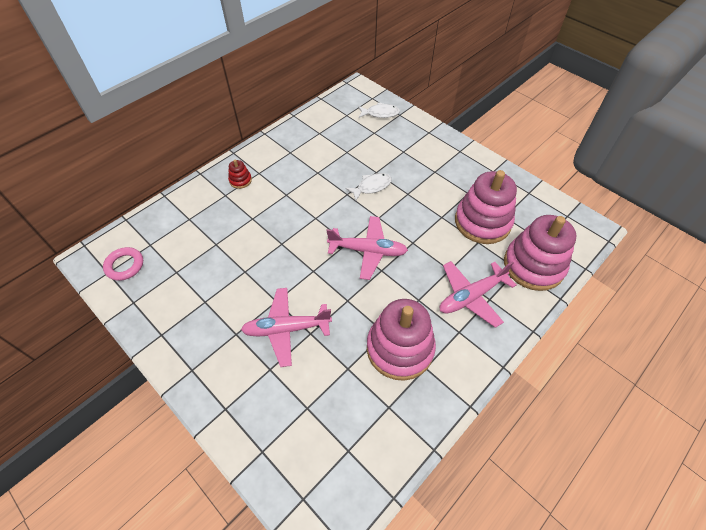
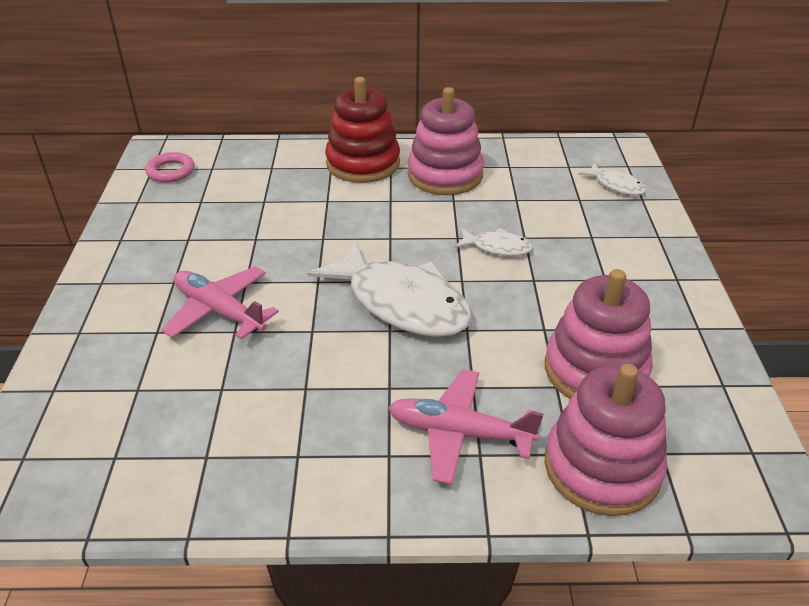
camera: 45 degrees right, 15 degrees down
red stacking toy [228,159,252,189] -> red stacking toy [325,77,400,183], size x2.35
pink plane [326,216,408,280] -> white fish [307,240,472,337]
pink stacking toy [367,299,436,381] -> pink stacking toy moved to [408,87,484,195]

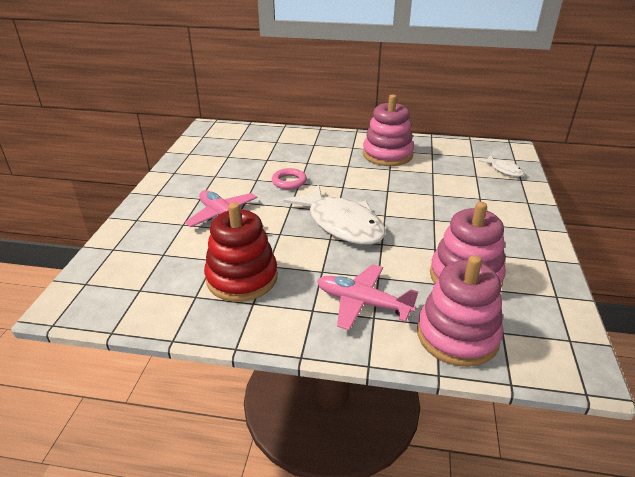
camera: 10 degrees right, 5 degrees down
pink ring [145,152,195,183] -> pink ring moved to [272,168,307,190]
red stacking toy [325,77,400,183] -> red stacking toy moved to [204,203,278,302]
white fish [455,228,533,256] -> none

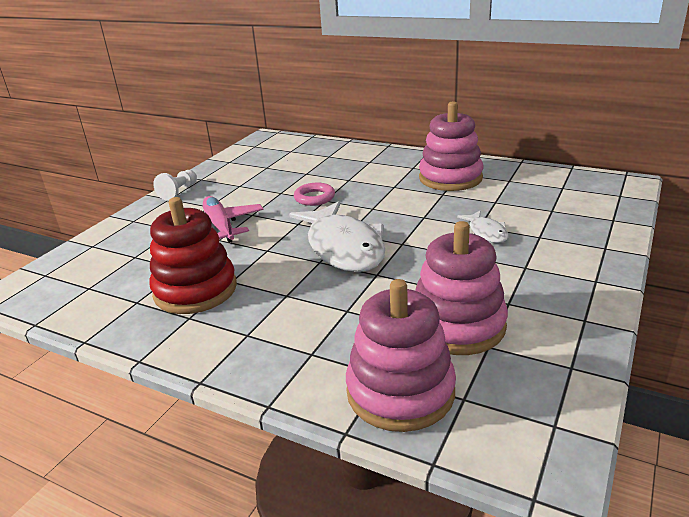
camera: 20 degrees right, 5 degrees down
pink plane [317,264,419,331] -> none
white fish [478,155,524,177] -> white fish moved to [457,210,509,243]
none -> white pawn [153,170,197,201]

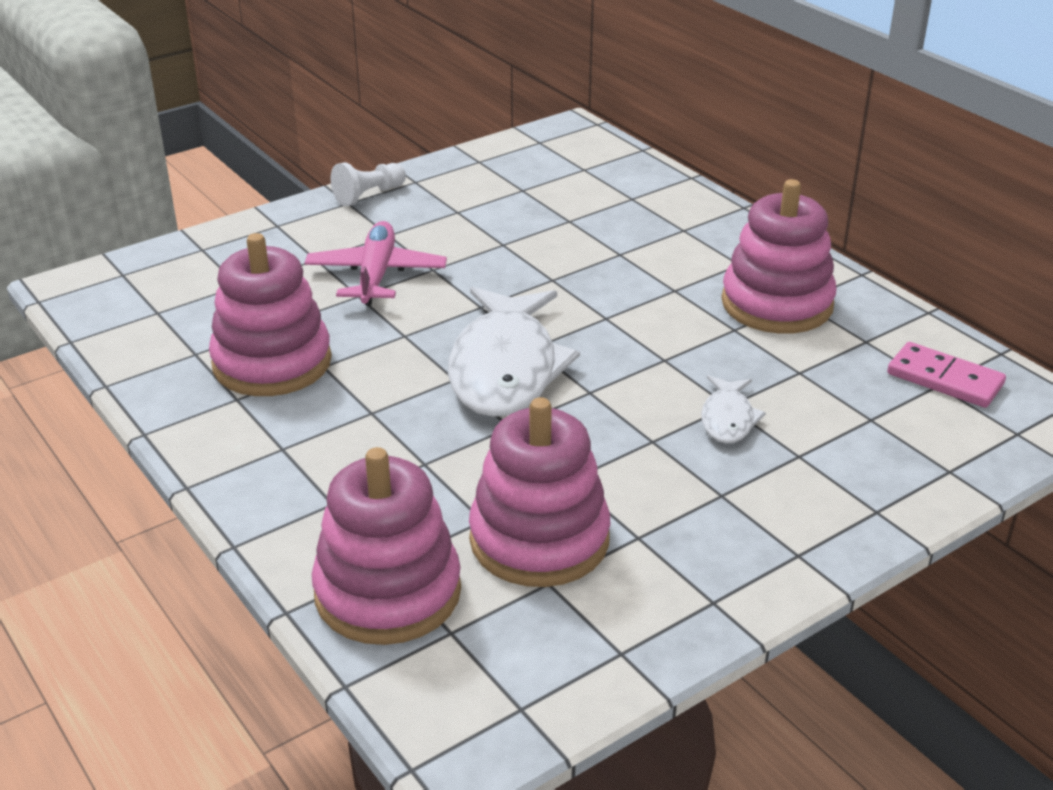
camera: 25 degrees right, 5 degrees up
red stacking toy [149,197,237,314] -> pink stacking toy [209,233,332,396]
pink ring [294,183,335,206] -> none
none -> pink domino [887,342,1006,408]

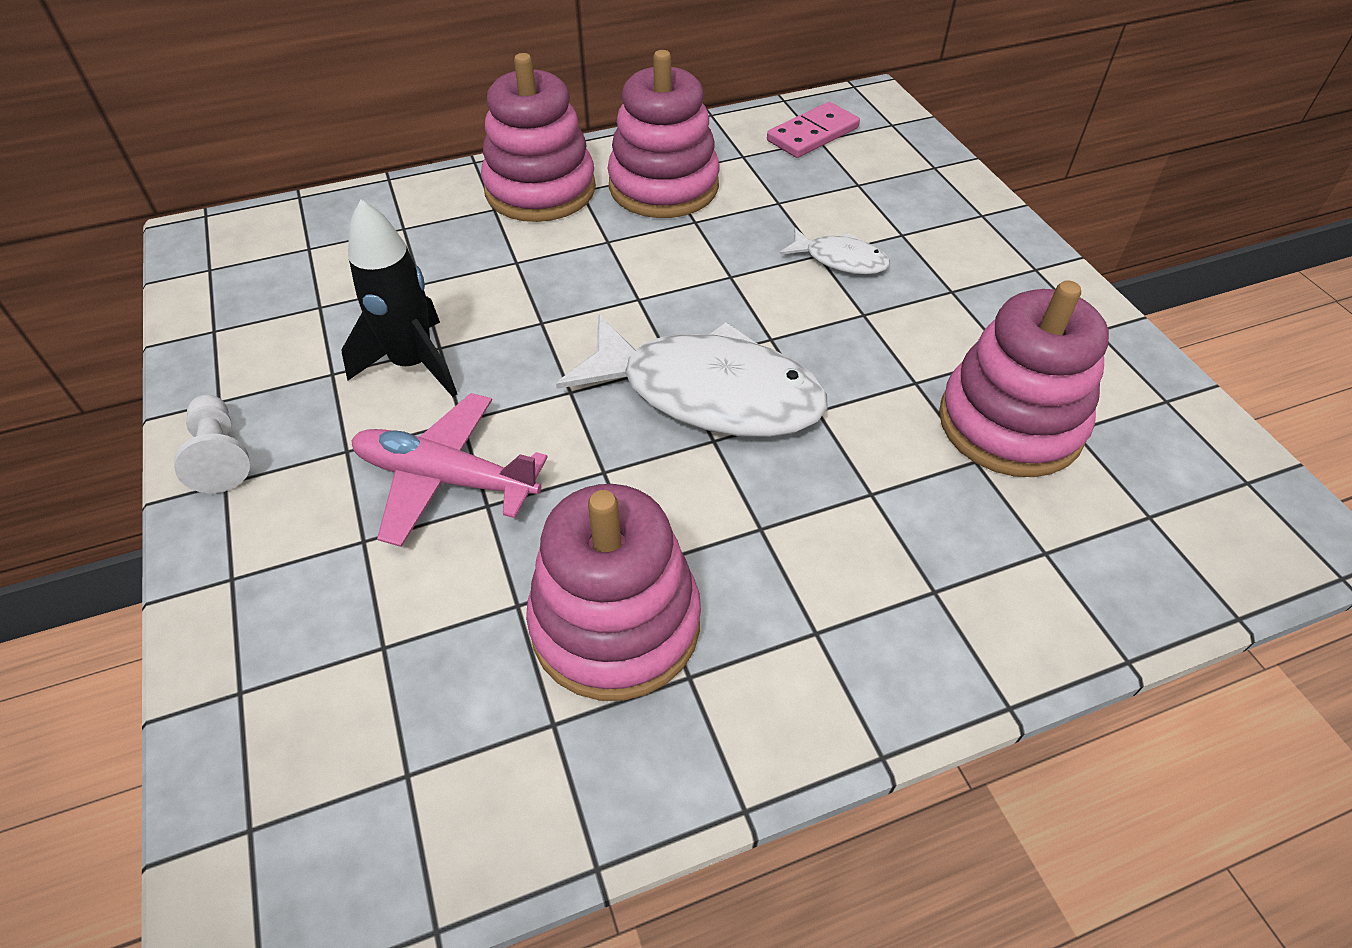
camera: 75 degrees left, 15 degrees up
pink stacking toy [312,447,461,645] -> pink stacking toy moved to [481,53,596,222]
none -> black rocket [341,199,457,397]

